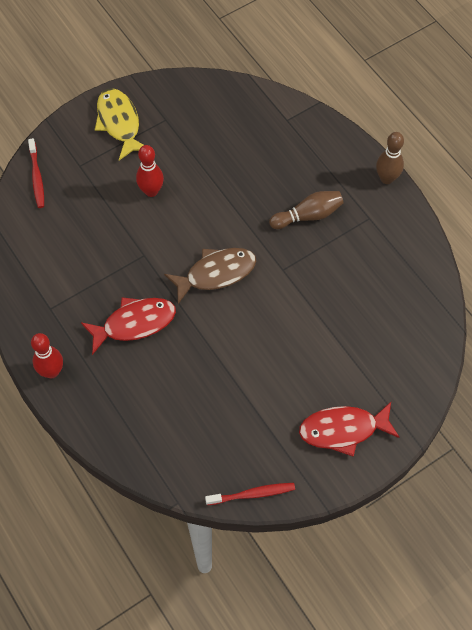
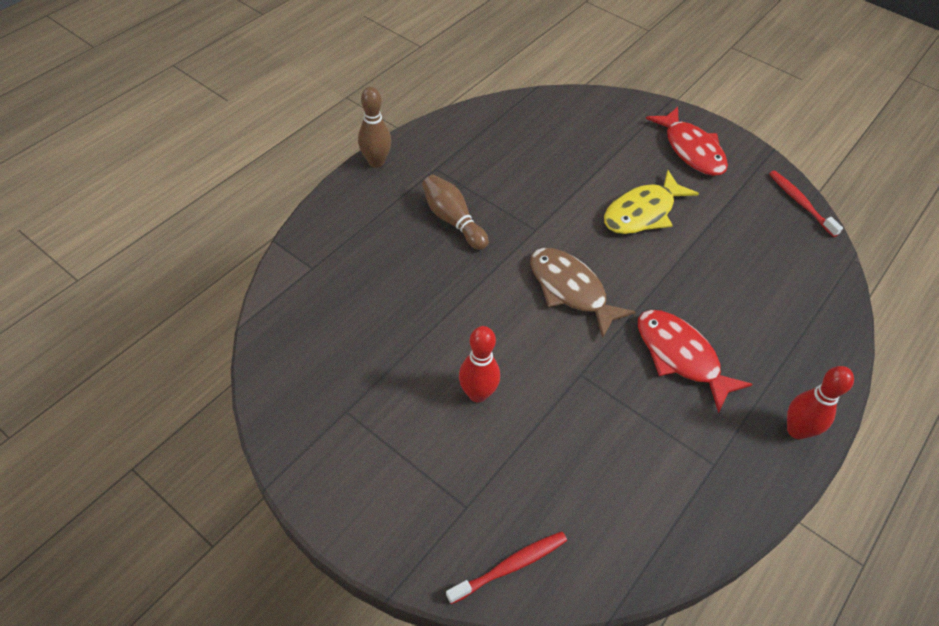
camera: 110 degrees left, 10 degrees down
yellow fish [95,88,144,160] -> yellow fish moved to [604,170,699,234]

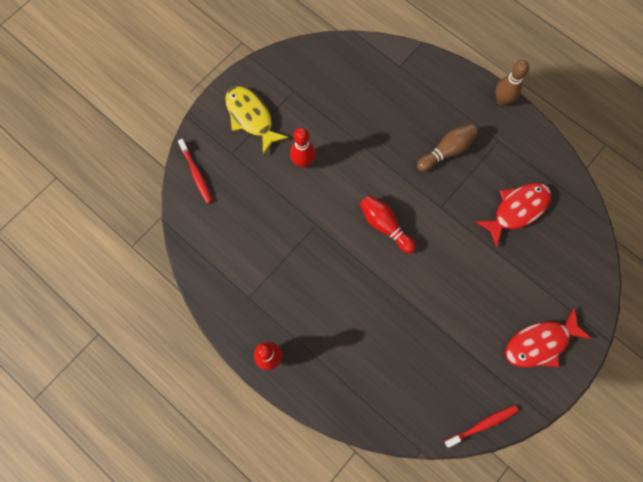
camera: 95 degrees right, 20 degrees up
brown fish [530,248,636,339] -> red bowling pin [360,195,416,253]
yellow fish [604,170,699,234] -> yellow fish moved to [225,86,289,155]
red fish [638,310,753,413] -> red fish moved to [475,183,551,247]

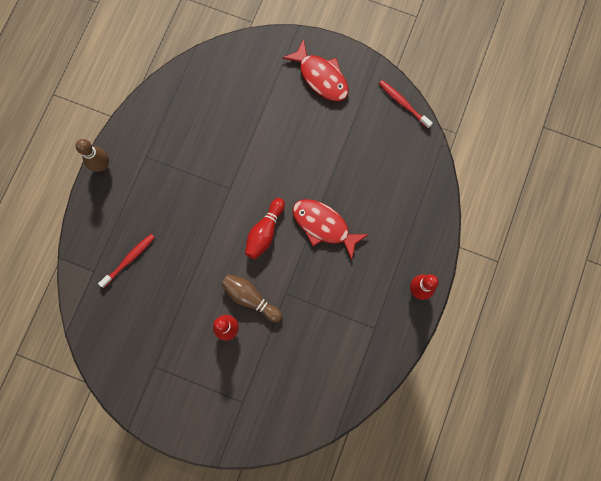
camera: 110 degrees left, 5 degrees up
red toothbrush [178,139,212,204] -> red toothbrush moved to [98,234,155,288]
yellow fish [225,86,289,155] -> none
brown bowling pin [417,124,478,172] -> brown bowling pin moved to [221,274,282,322]
red fish [475,183,551,247] -> red fish moved to [292,199,369,260]

